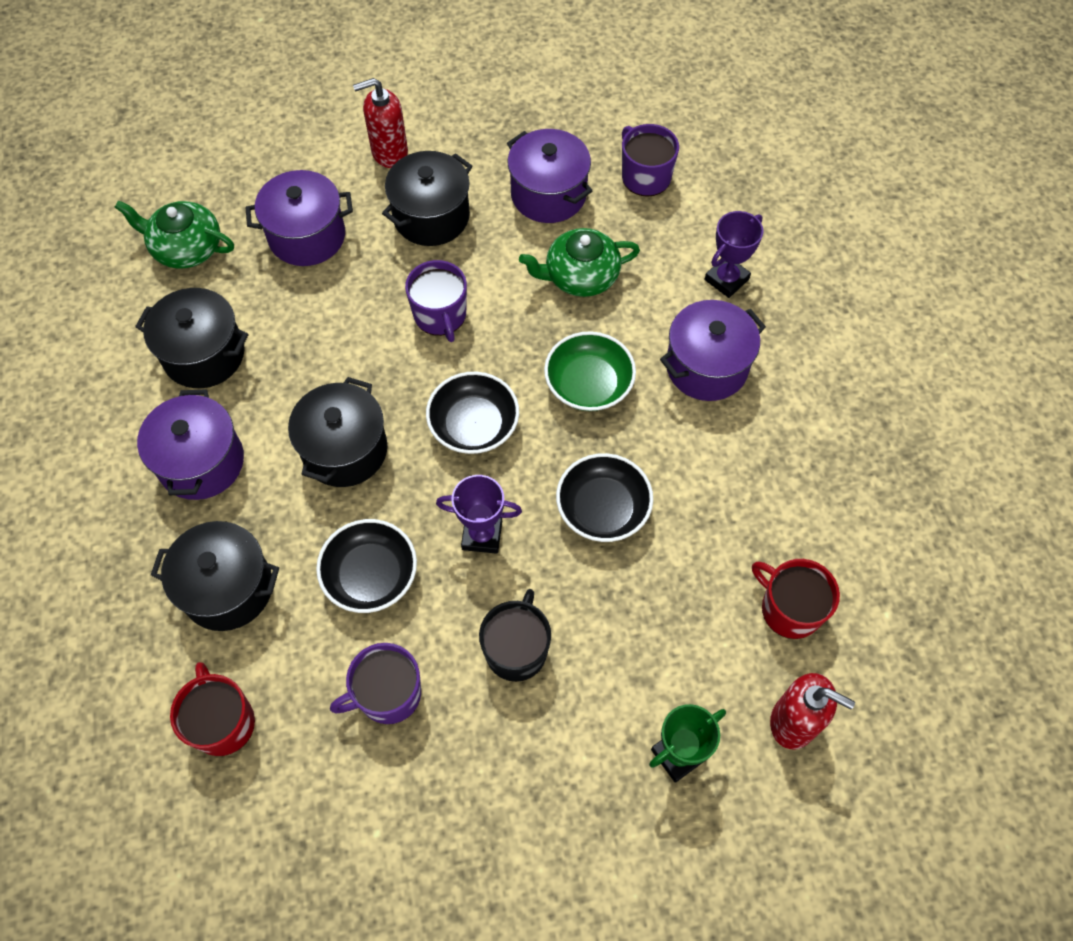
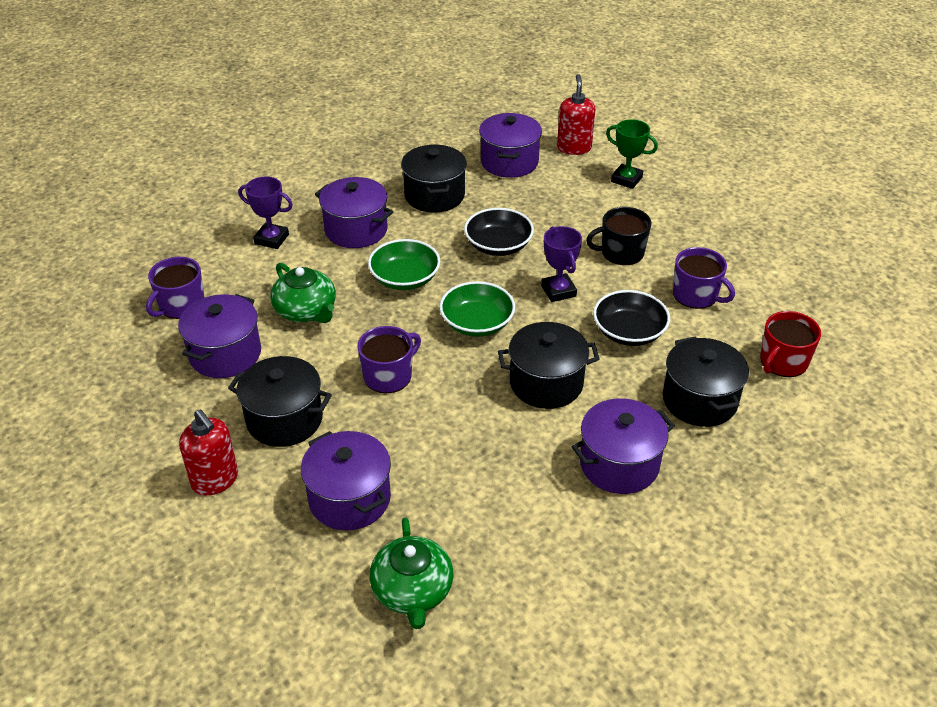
camera: 115 degrees left, 20 degrees down
black pot [135,288,248,388] -> black pot moved to [401,145,467,213]
black bowl [426,372,519,454] -> green bowl [439,281,515,337]
red mug [752,559,840,639] -> purple pot [479,113,542,178]

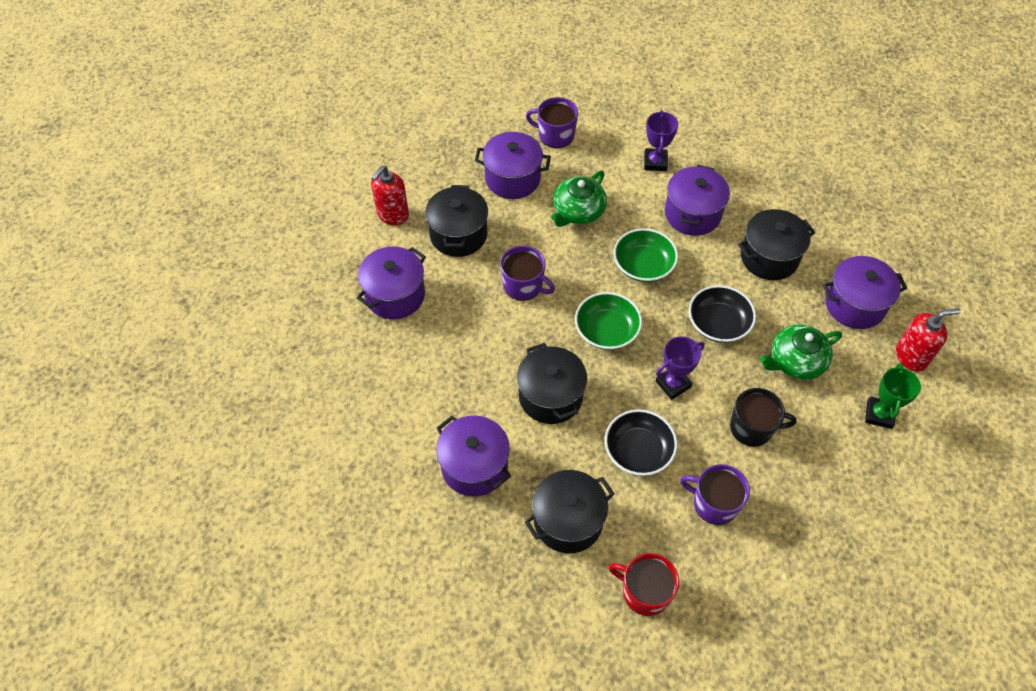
camera: 75 degrees right, 15 degrees up
green teapot [369,517,453,629] -> green teapot moved to [760,324,842,380]
black mug [586,207,651,265] -> black mug turned 120 degrees clockwise [730,388,797,447]
purple mug [673,247,735,309] -> purple mug turned 90 degrees clockwise [680,464,750,525]

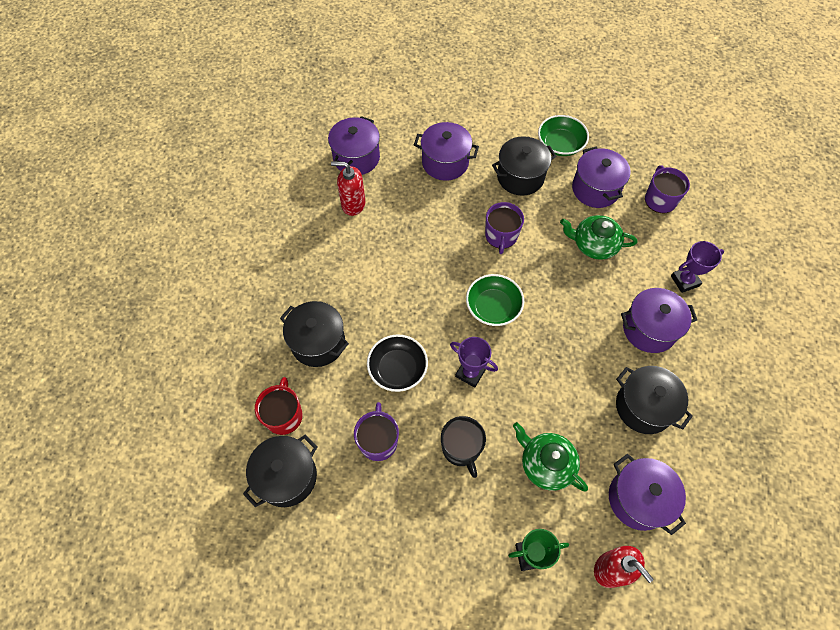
camera: 65 degrees right, 5 degrees up
red soap dispenser [371,165,409,225] -> red soap dispenser moved to [331,161,365,216]
purple pot [436,415,511,496] -> purple pot moved to [328,116,380,175]
black pot [517,342,587,424] -> black pot moved to [243,434,317,507]
green bowl [614,228,678,282] -> green bowl moved to [538,115,589,156]
black bowl [689,285,756,343] -> none

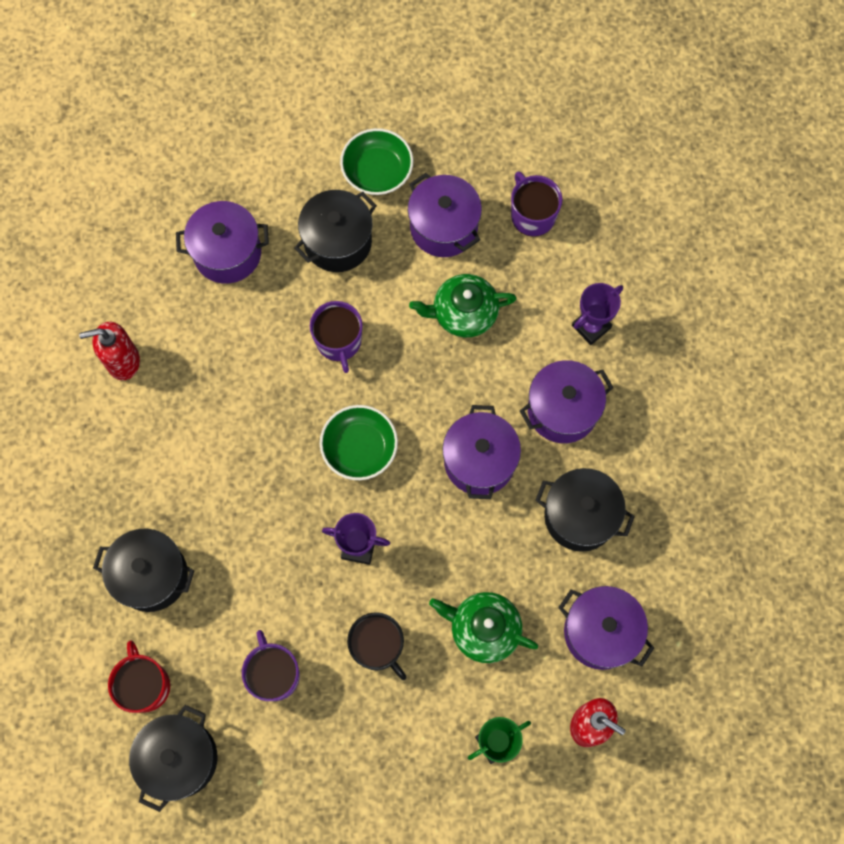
camera: 20 degrees left, 10 degrees up
purple pot [328,116,380,175] -> purple pot moved to [442,405,521,499]
black bowl [367,334,428,392] -> none

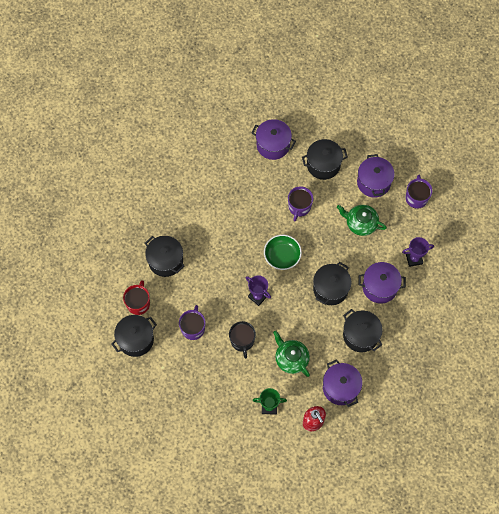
camera: 30 degrees right, 5 degrees down
red soap dispenser [79,322,140,380] -> none
green bowl [340,128,413,195] -> none
purple pot [442,405,521,499] -> black pot [313,262,351,305]

